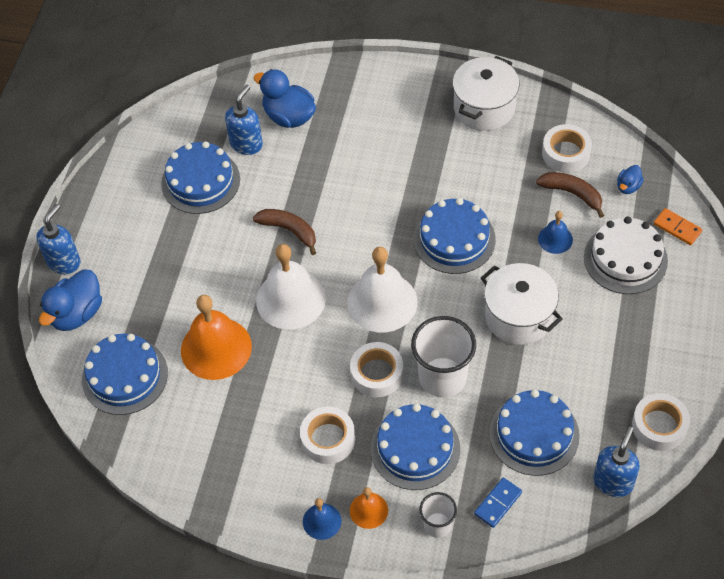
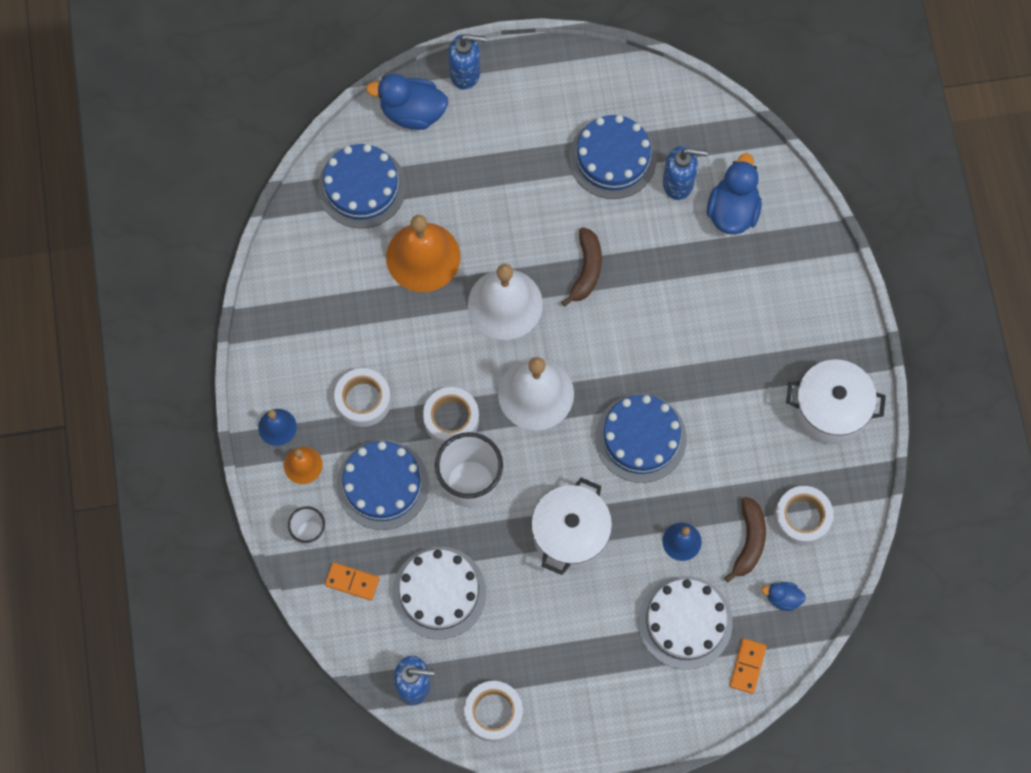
camera: 65 degrees right, 15 degrees up
blue domino [474,477,522,528] -> orange domino [325,562,380,601]
blue cake [489,390,580,476] -> white cake [393,547,486,639]

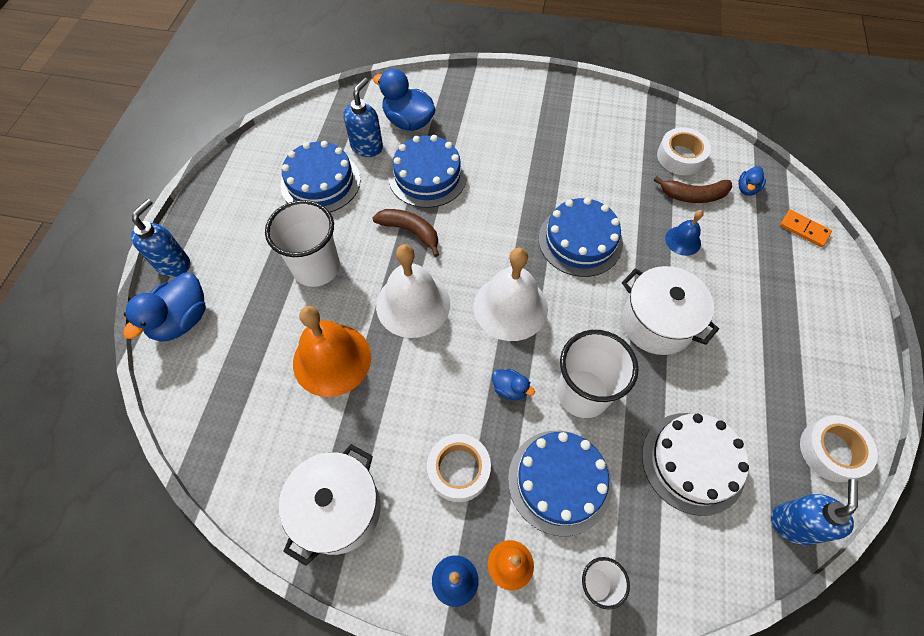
camera: 70 degrees left, 10 degrees down
blue cake [318,144,406,228] -> blue cake moved to [388,135,467,208]
orange domino [325,562,380,601] -> none
white tape [423,387,479,445] -> blue duck [492,369,535,400]
white cake [638,576,732,669] -> none
brown banana [724,497,766,582] -> brown banana turned 150 degrees clockwise [654,176,732,203]
white pot [786,359,886,444] -> white pot moved to [279,444,381,566]
none -> white cup [265,200,340,287]

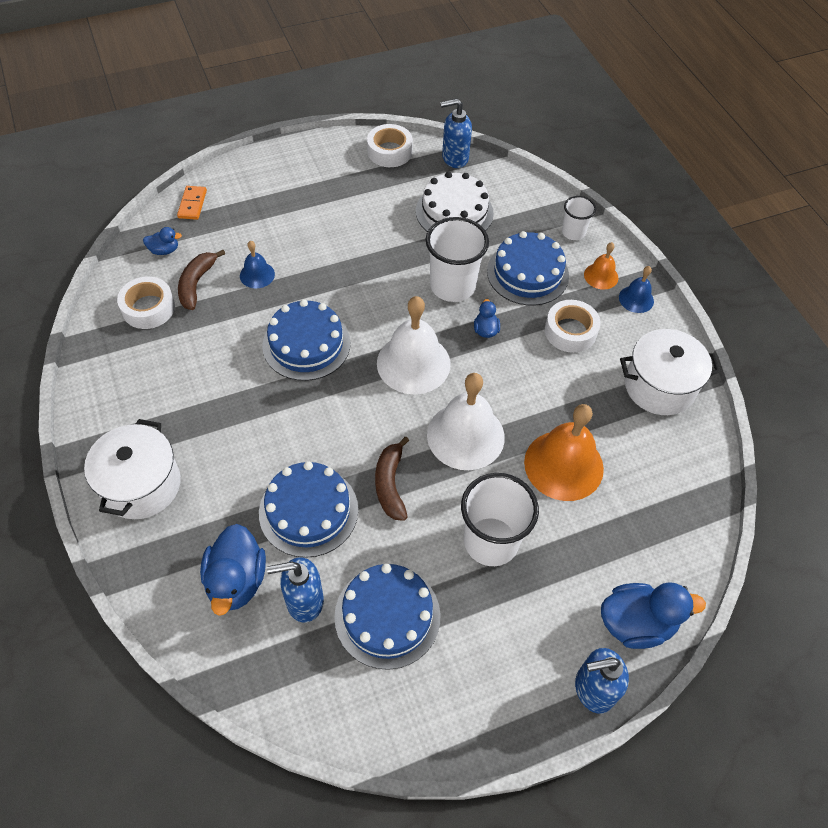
camera: 125 degrees left, 5 degrees down
white pot [622,266,719,355] -> white pot moved to [84,419,181,519]
brown banana [654,176,732,203] -> brown banana turned 135 degrees counterclockwise [178,250,225,310]

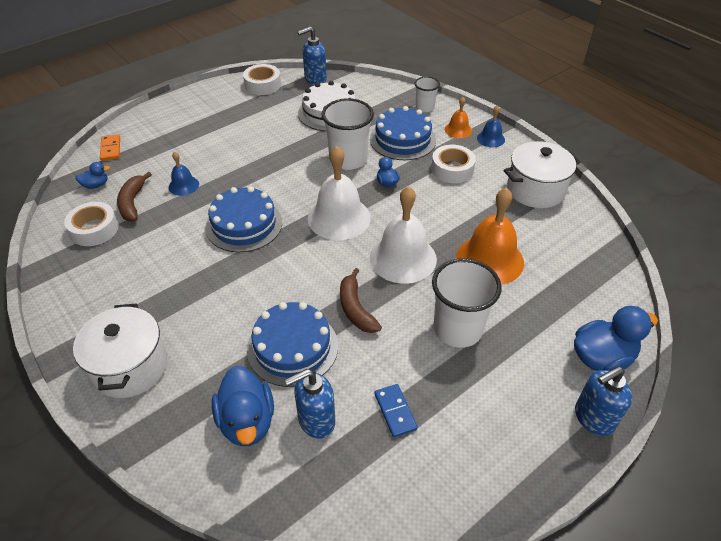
camera: 15 degrees left, 10 degrees down
blue cake [334,564,440,670] -> blue domino [375,384,418,437]

